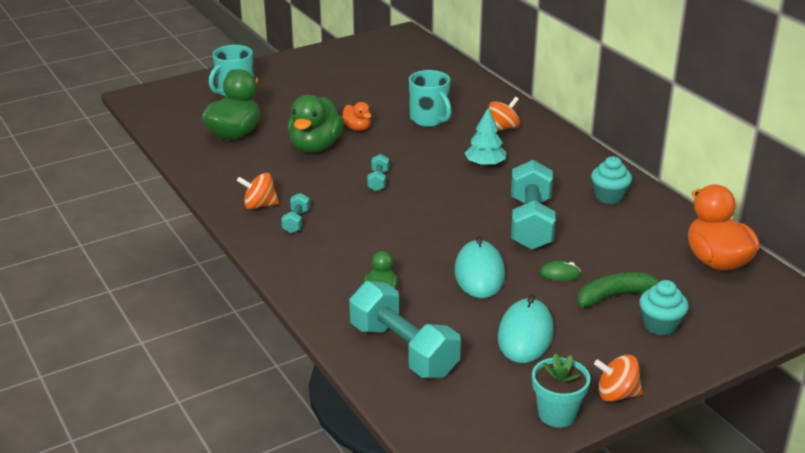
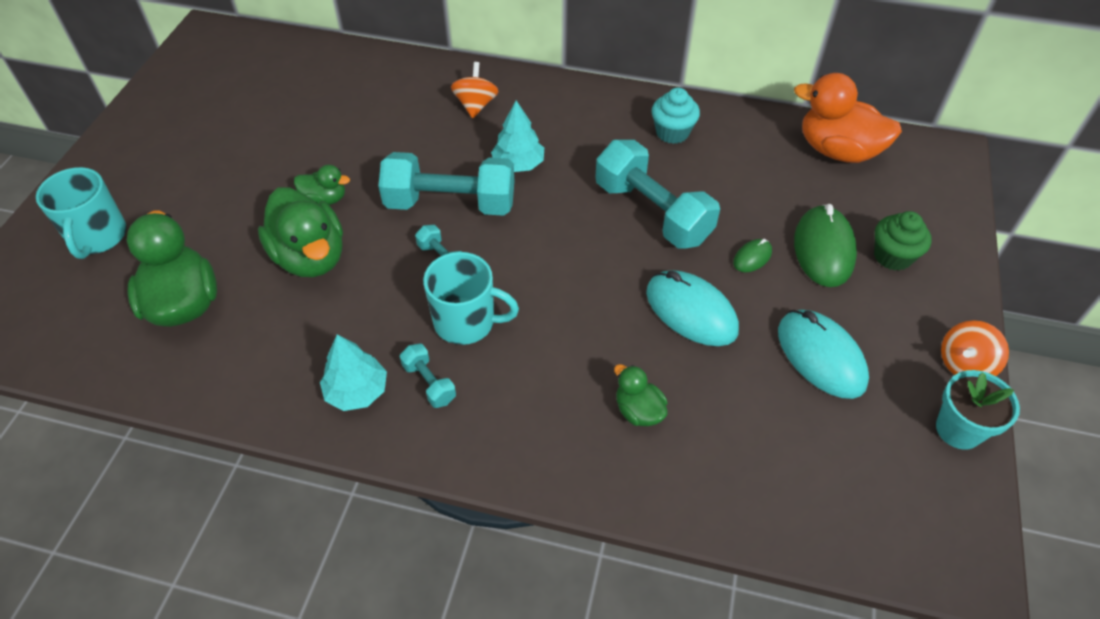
camera: 45 degrees left, 20 degrees up
orange spinning top [237,173,279,210] -> turquoise tree [320,334,387,411]
orange duck [342,102,371,131] -> green duck [294,165,350,205]
turquoise dumbbell [349,281,461,378] -> turquoise dumbbell moved to [378,152,514,216]
turquoise mug [409,70,452,127] -> turquoise mug moved to [423,252,519,345]
green banana [577,272,659,308] -> green mouse [794,204,857,287]
turquoise cupcake [639,280,689,336] -> green cupcake [874,211,932,271]

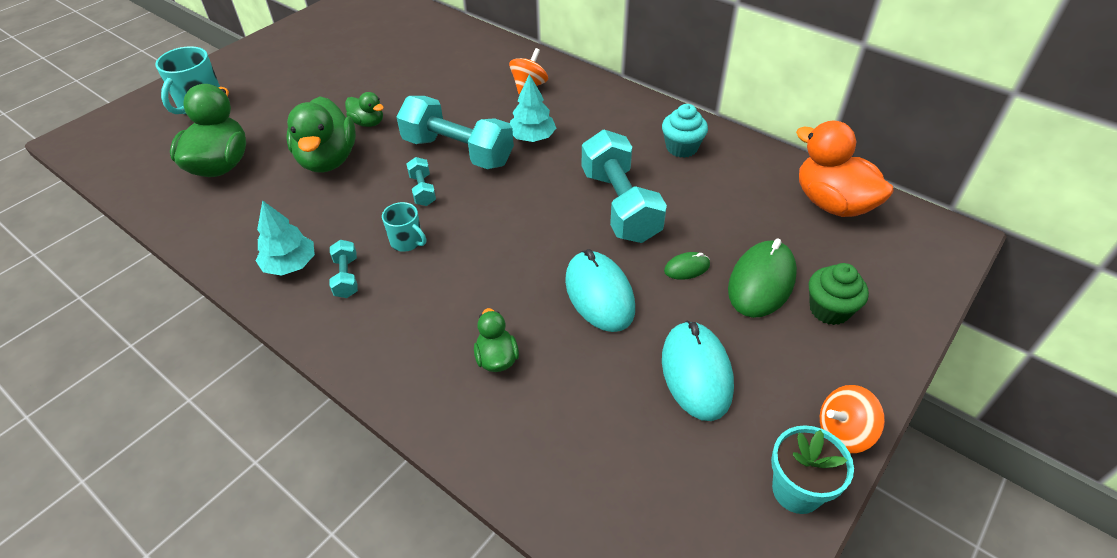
camera: 25 degrees right, 5 degrees down
turquoise mug [423,252,519,345] -> turquoise mug [382,202,426,252], size x0.59

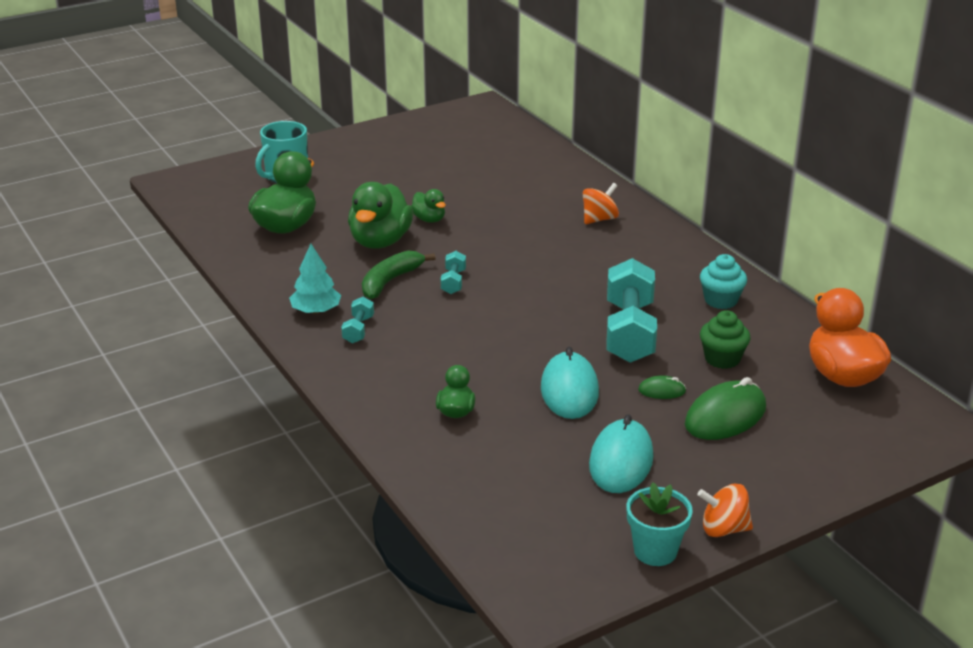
camera: 20 degrees right, 15 degrees down
turquoise mug [382,202,426,252] -> none
turquoise dumbbell [397,96,514,169] -> none
turquoise tree [510,74,556,142] -> none
green cupcake [809,263,869,325] -> green cupcake moved to [700,310,750,369]
none -> green banana [362,251,436,299]

